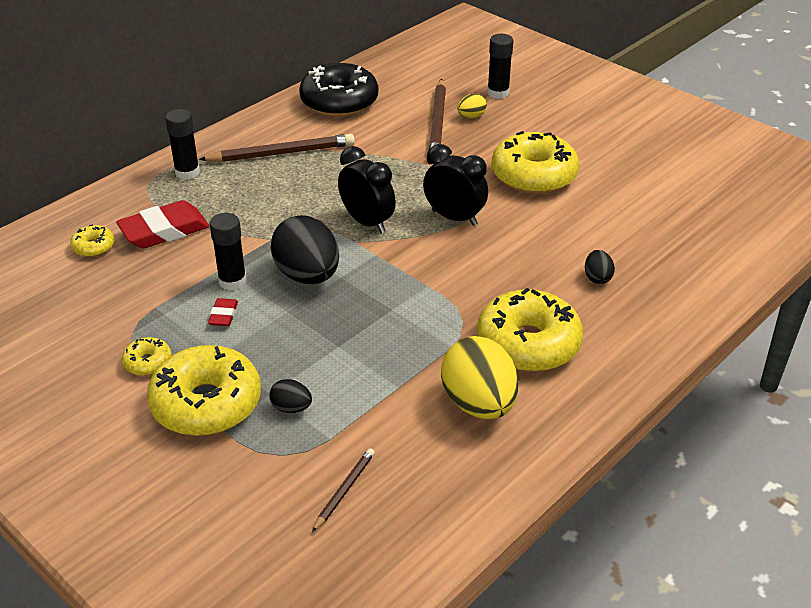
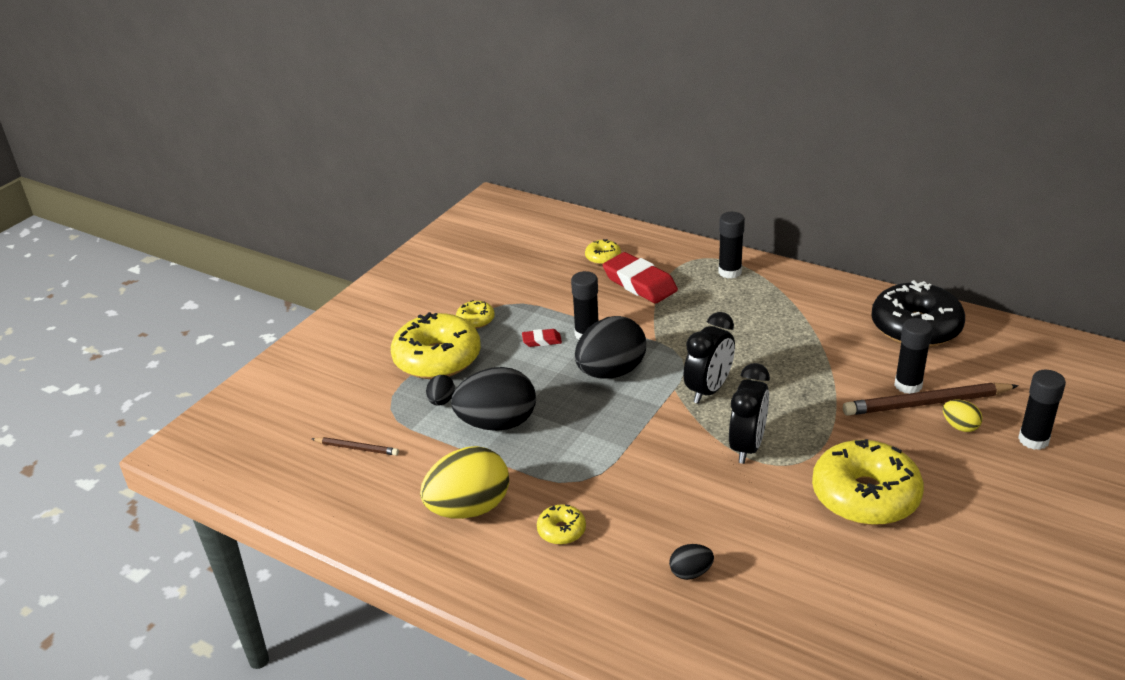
camera: 80 degrees right, 5 degrees down
brown pencil [199,134,355,162] -> none
yellow donut [477,288,583,372] -> yellow donut [537,504,586,545], size x0.45
none -> black egg [451,367,536,431]
none -> black glue stick [894,318,933,394]

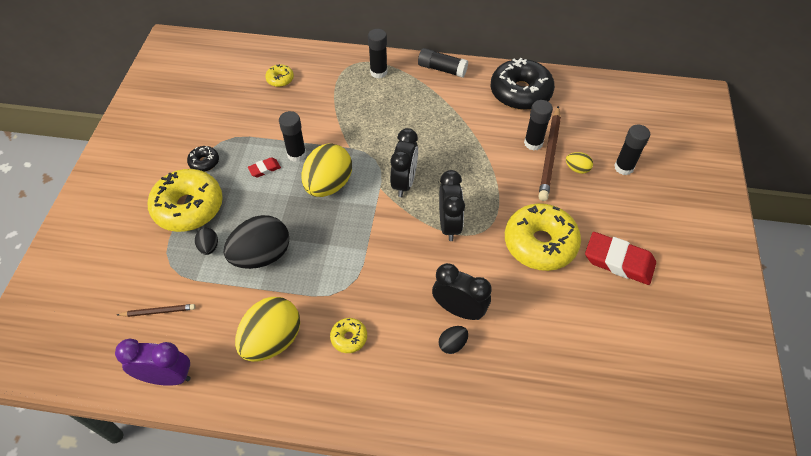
camera: 25 degrees left, 20 degrees up
yellow donut [456,300,495,329] -> black donut [187,146,219,172]
black egg [575,316,646,379] -> yellow egg [302,144,352,197]
red eraser [603,252,678,303] -> red eraser moved to [585,232,656,285]
brown pencil [843,383,1019,416] -> brown pencil turned 45 degrees counterclockwise [538,106,561,201]
none -> purple clock [115,339,191,386]
none -> black glue stick [418,48,468,78]
none -> black clock [432,263,492,320]

